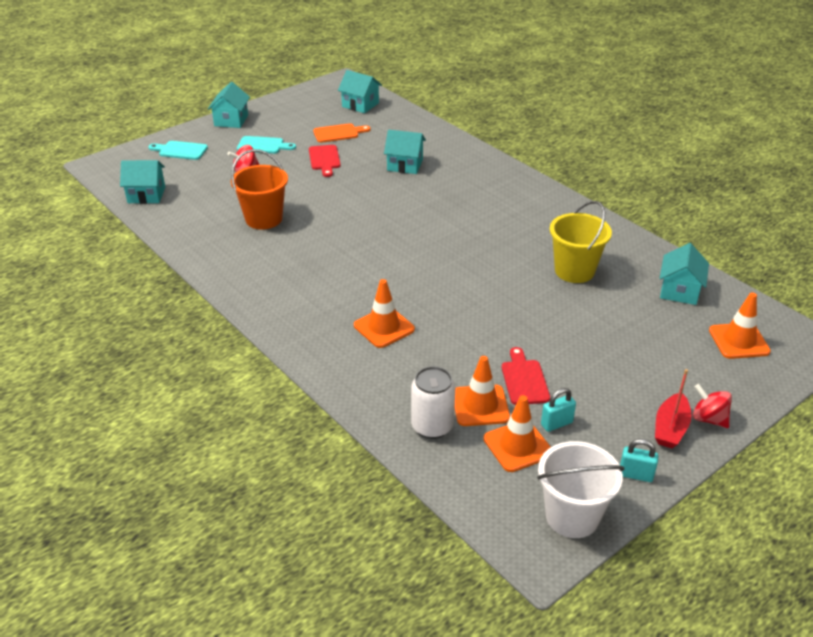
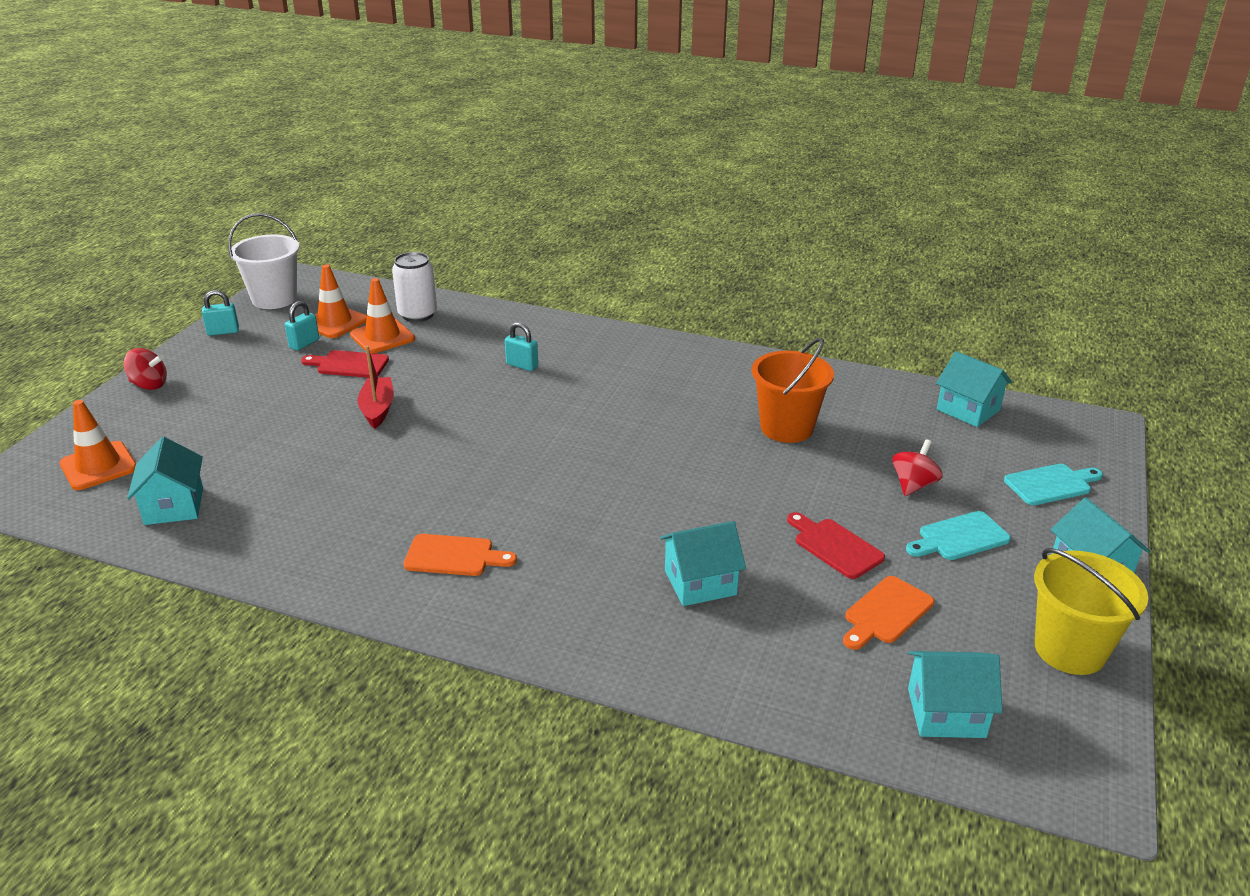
camera: 150 degrees right, 5 degrees down
turquoise house [120,160,165,204] -> turquoise house turned 75 degrees clockwise [936,351,1012,427]
orange traffic cone [354,279,415,348] -> turquoise padlock [505,322,538,371]
red cutting board [502,347,550,405] -> red cutting board turned 135 degrees clockwise [301,350,389,378]
yellow bucket [550,201,612,283] -> yellow bucket moved to [1034,548,1148,675]
red boat [655,369,692,448] -> red boat moved to [358,346,394,429]
none -> orange cutting board [403,534,517,576]

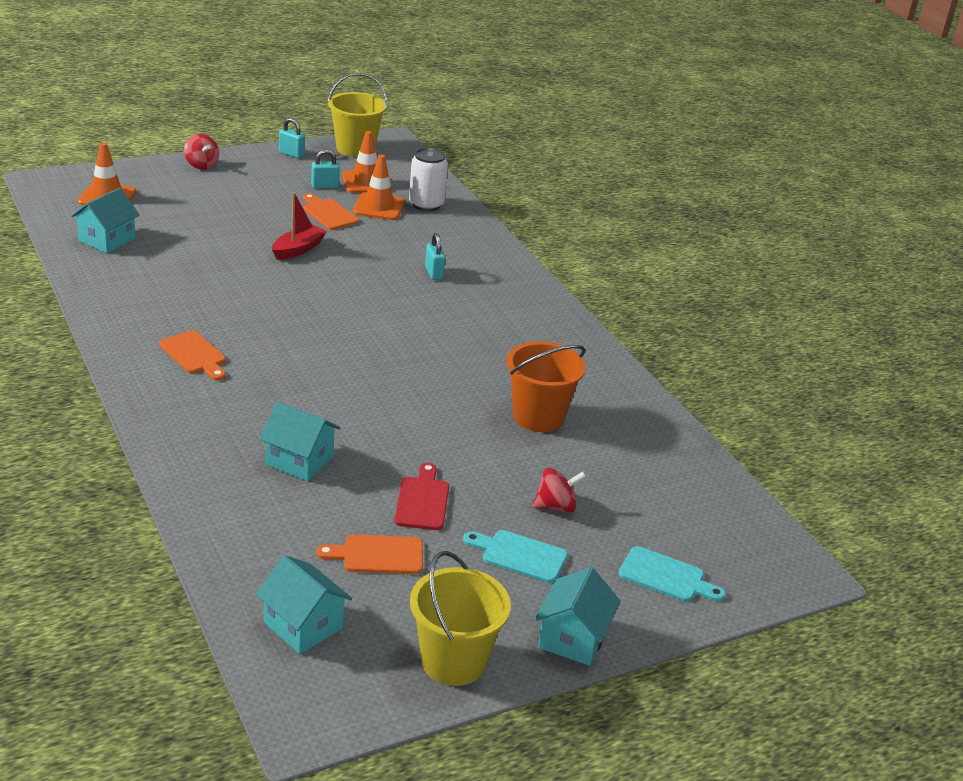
camera: 40 degrees right, 0 degrees up
white bucket [228,213,300,309] -> yellow bucket [328,73,388,157]
red cutting board [301,350,389,378] -> orange cutting board [303,193,359,230]
turquoise house [936,351,1012,427] -> none

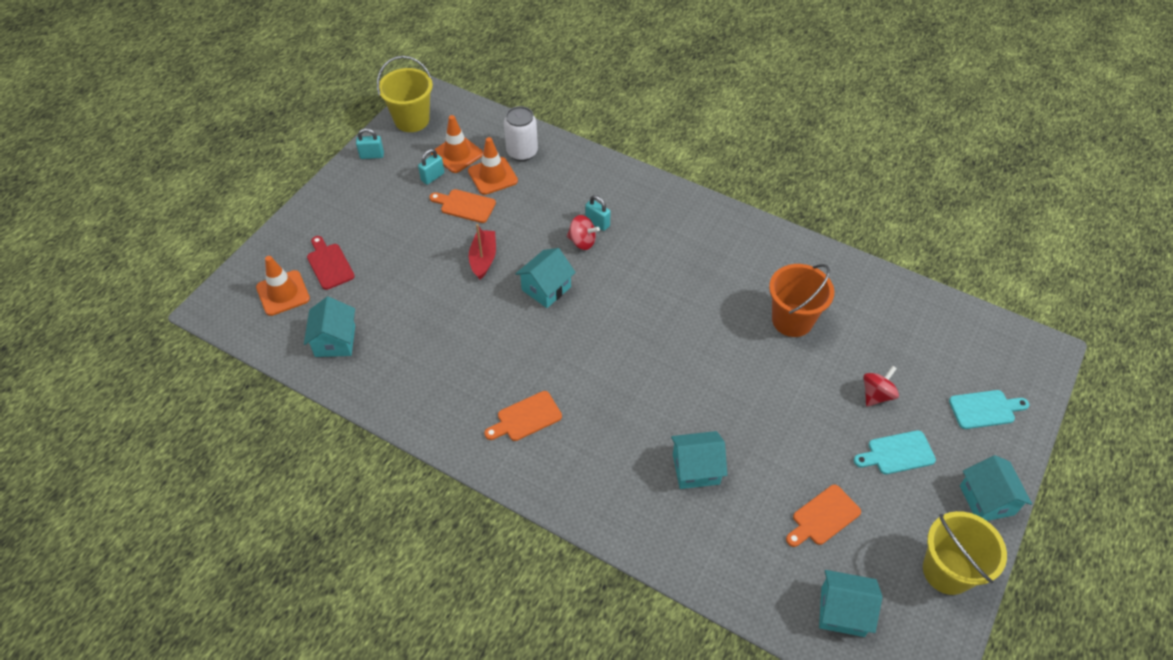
camera: 30 degrees left, 20 degrees up
orange cutting board [159,330,226,380] -> orange cutting board turned 135 degrees clockwise [484,391,562,441]
red spinning top [184,134,219,170] -> red spinning top moved to [567,215,600,250]
red cutting board [394,463,449,530] -> red cutting board moved to [307,236,355,290]
none -> turquoise house [515,248,576,308]

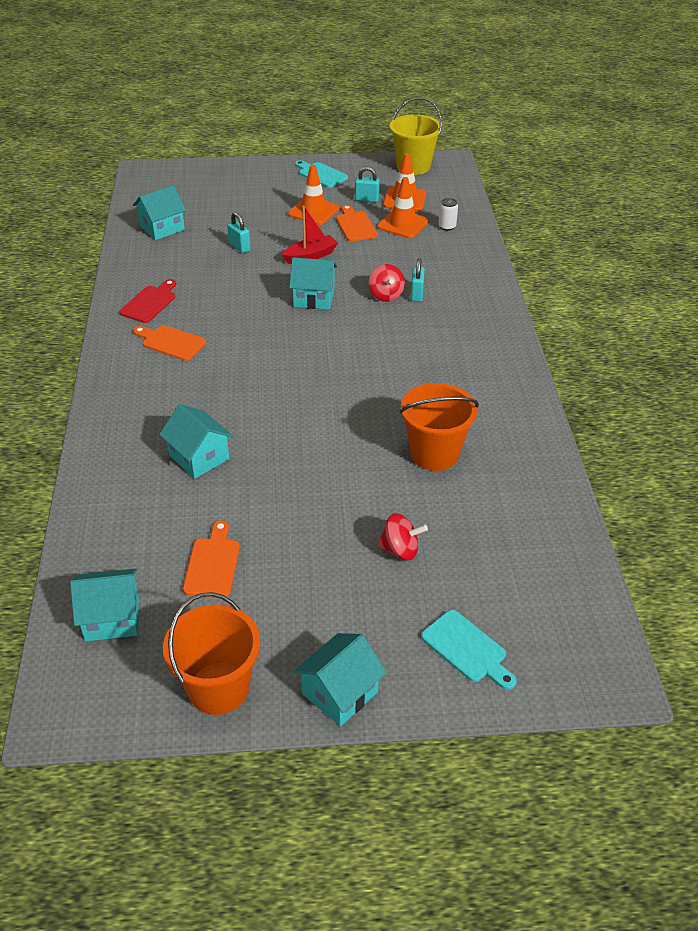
camera: 55 degrees right, 10 degrees down
orange traffic cone [256,256,310,316] -> orange traffic cone moved to [288,165,339,225]
red cutting board [307,236,355,290] -> red cutting board moved to [119,279,176,323]
turquoise padlock [356,128,384,159] -> turquoise padlock moved to [227,212,251,253]
white can [504,106,538,161] -> white can [438,198,458,231], size x0.56
orange cutting board [786,485,861,547] -> orange cutting board turned 75 degrees clockwise [183,521,240,597]
turquoise house [819,570,882,637] -> turquoise house turned 75 degrees counterclockwise [70,568,139,642]
turquoise cutting board [854,430,936,474] -> turquoise cutting board moved to [295,160,348,188]
yellow bucket [923,511,1007,595] -> orange bucket [163,592,261,715]

